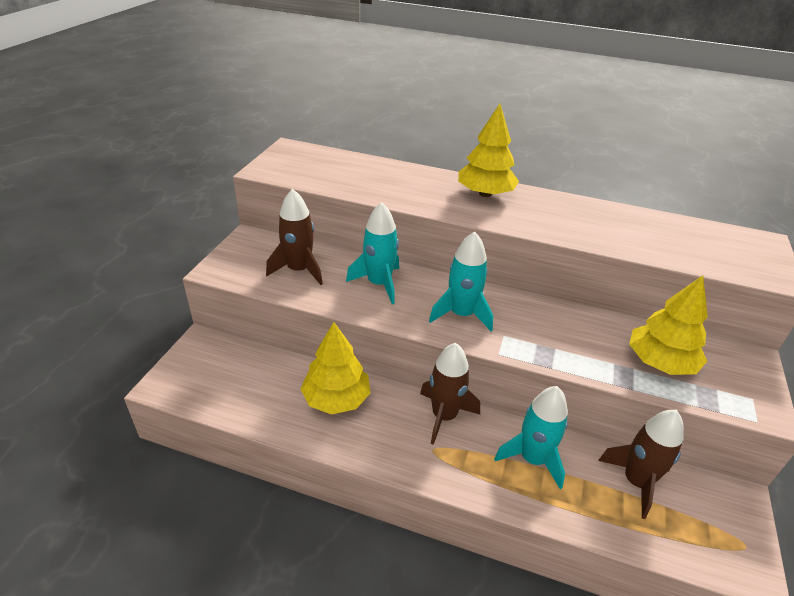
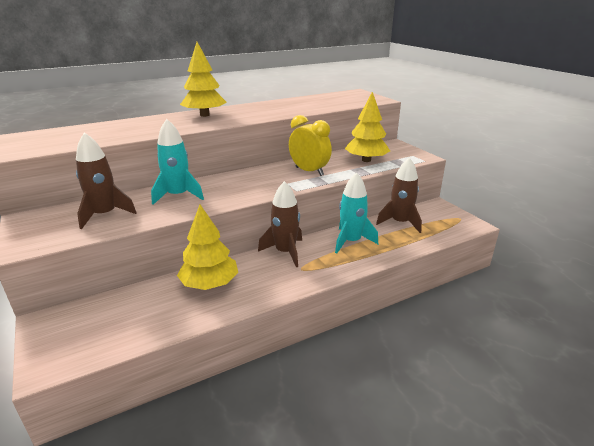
camera: 45 degrees left, 10 degrees down
turquoise rocket [429,231,493,331] -> none
none -> yellow clock [289,115,332,176]

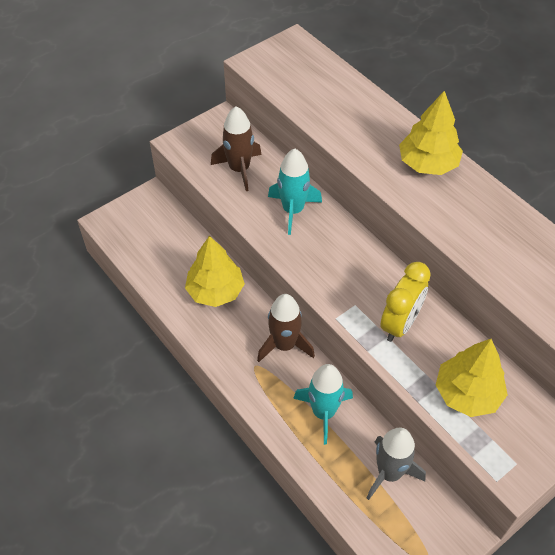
camera: 80 degrees right, 25 degrees up
brown rocket [376,157,422,233] -> grey rocket [367,428,426,500]

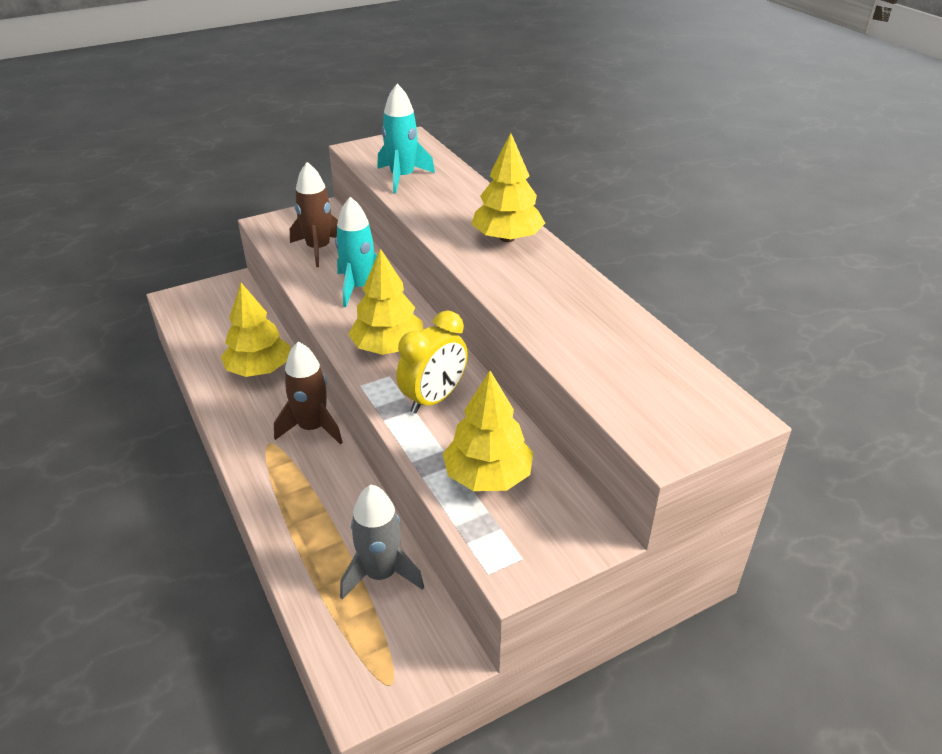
camera: 10 degrees right, 15 degrees down
turquoise rocket [293,364,353,445] -> turquoise rocket moved to [377,84,435,193]
none -> yellow tree [349,248,424,355]

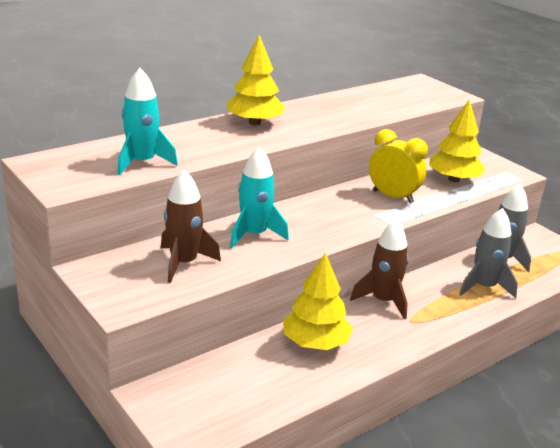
camera: 100 degrees left, 10 degrees down
yellow tree [349,248,424,355] -> none
none -> grey rocket [459,208,518,298]

